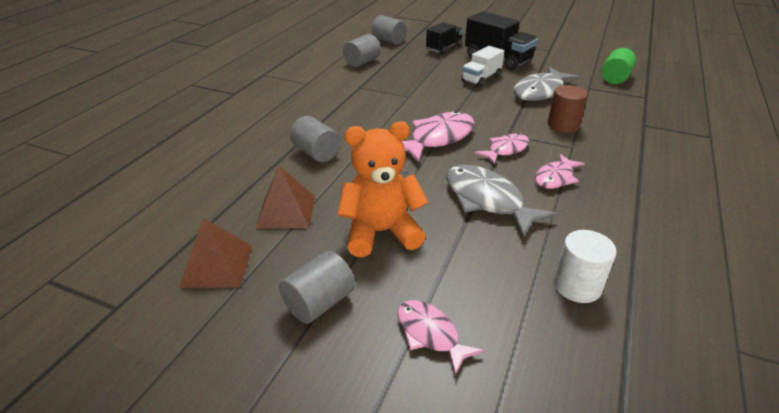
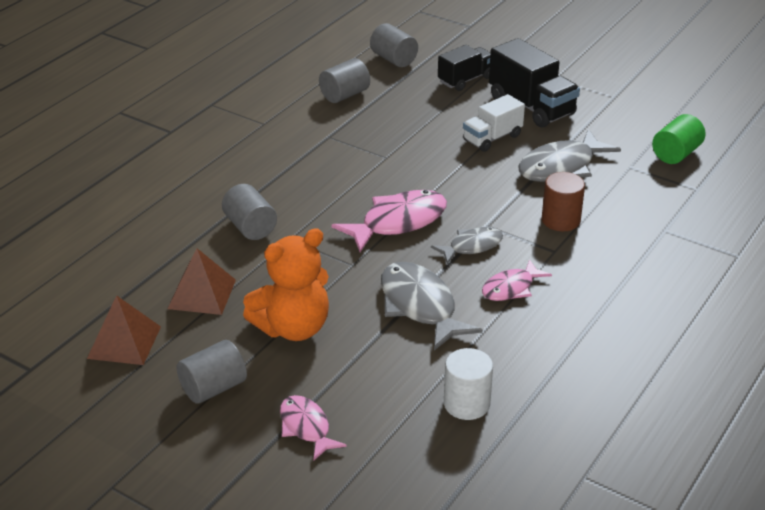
camera: 10 degrees right, 0 degrees up
orange teddy bear [337,122,428,257] -> orange teddy bear turned 150 degrees clockwise [243,228,329,341]
pink fish [475,133,529,164] -> grey fish [431,227,503,264]

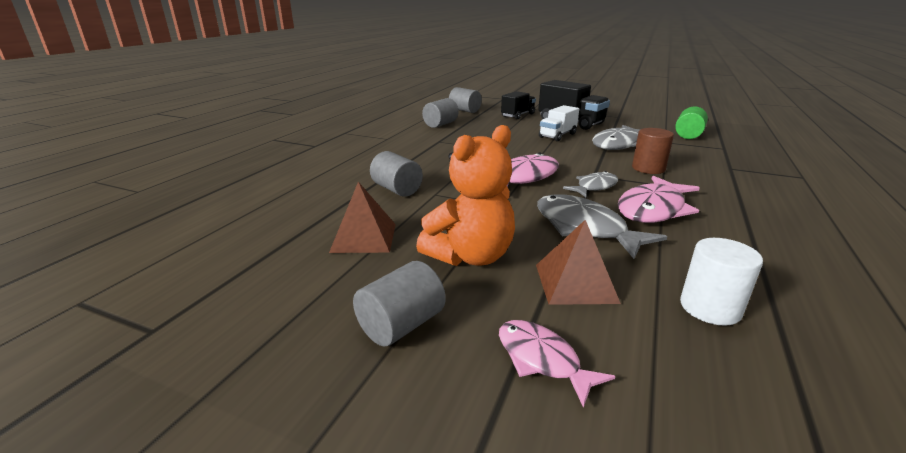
camera: 10 degrees left, 10 degrees down
brown pyramid [87,295,161,365] -> brown pyramid moved to [536,220,621,305]
pink fish [482,259,552,301] -> pink fish [618,176,700,223], size x1.66

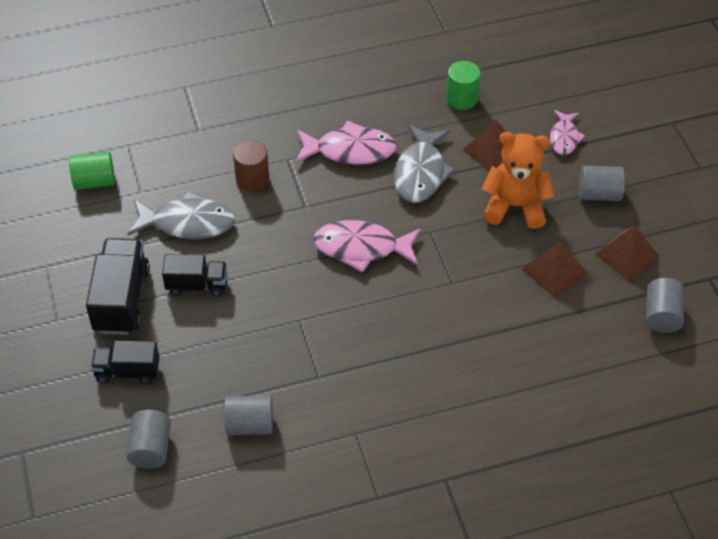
camera: 130 degrees left, 25 degrees up
grey cylinder [370,151,423,197] -> grey cylinder moved to [646,278,684,333]
white truck [539,105,579,141] -> black truck [162,254,227,297]
grey fish [563,171,618,197] -> none
white cylinder [680,238,763,326] -> green cylinder [446,61,481,110]
none -> brown pyramid [595,225,660,282]

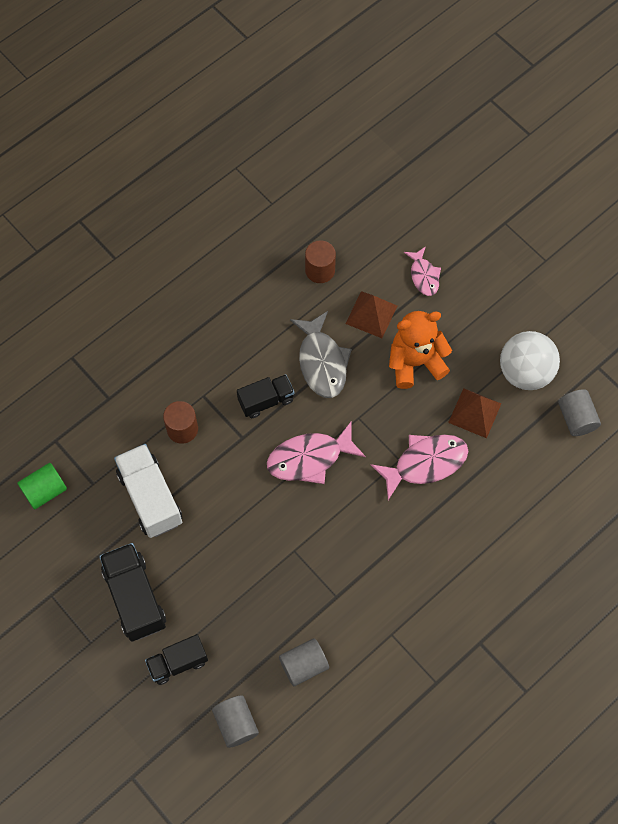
camera: 25 degrees left, 15 degrees up
grey fish [127,191,235,239] -> white truck [114,444,182,538]
black truck [162,254,227,297] -> black truck moved to [237,374,295,418]
pink fish [295,120,397,165] -> pink fish moved to [371,435,468,500]
green cylinder [446,61,481,110] -> brown cylinder [305,240,336,283]
grey cylinder [579,166,625,201] -> none
brown pyramid [595,225,660,282] -> white ball [500,331,560,390]

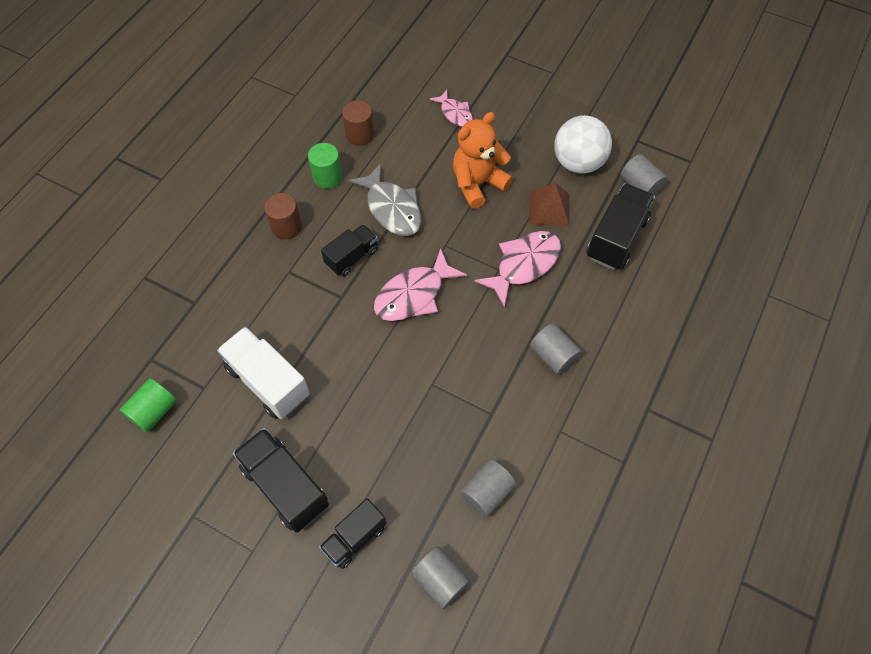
camera: 20 degrees left, 5 degrees down
brown cylinder [163,401,198,444] -> brown cylinder moved to [264,193,302,240]
brown pyramid [345,291,397,338] -> none
none -> green cylinder [308,143,342,189]
none -> grey cylinder [530,323,582,375]
none -> black truck [586,183,655,270]

